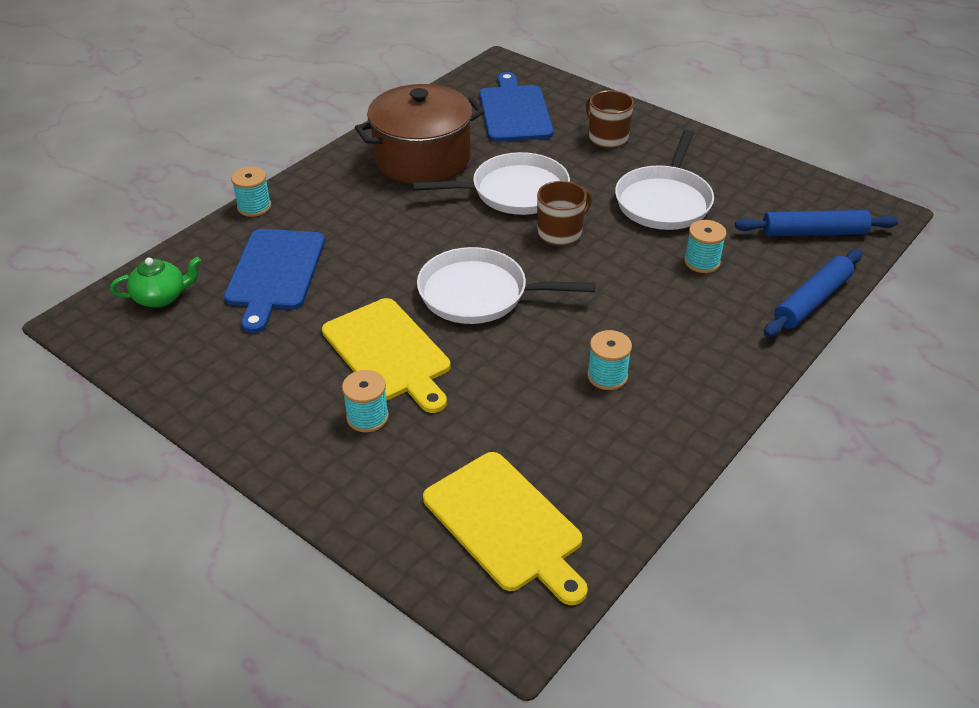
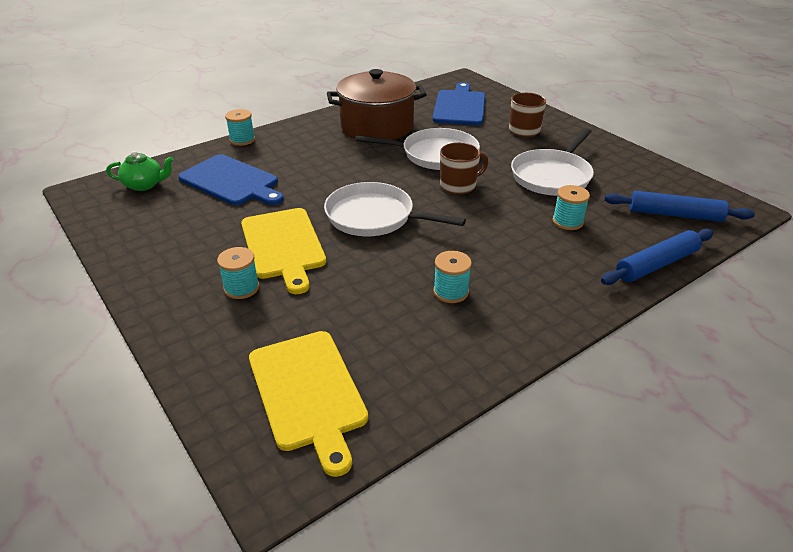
camera: 15 degrees right, 5 degrees down
blue cutting board [224,229,325,333] -> blue cutting board turned 75 degrees counterclockwise [178,154,284,205]

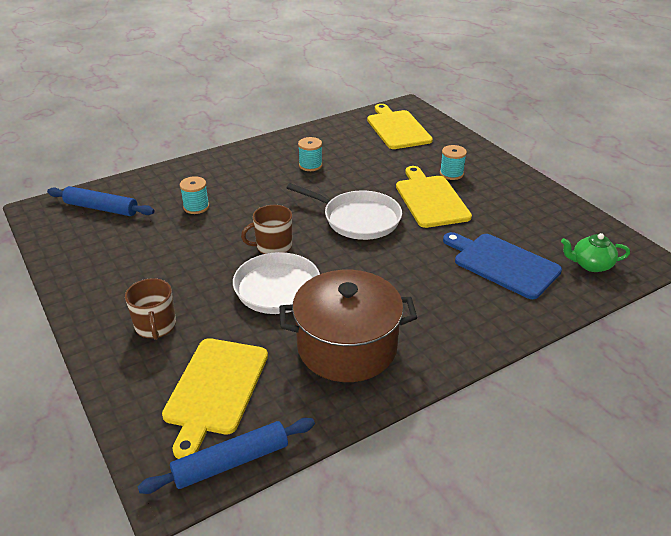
camera: 175 degrees left, 0 degrees up
turquoise spool [225,109,255,146] -> none
blue cutting board [432,82,485,125] -> yellow cutting board [162,338,268,459]
white pan [511,128,594,196] -> none
blue rolling pin [601,229,714,285] -> blue rolling pin moved to [137,418,315,494]

